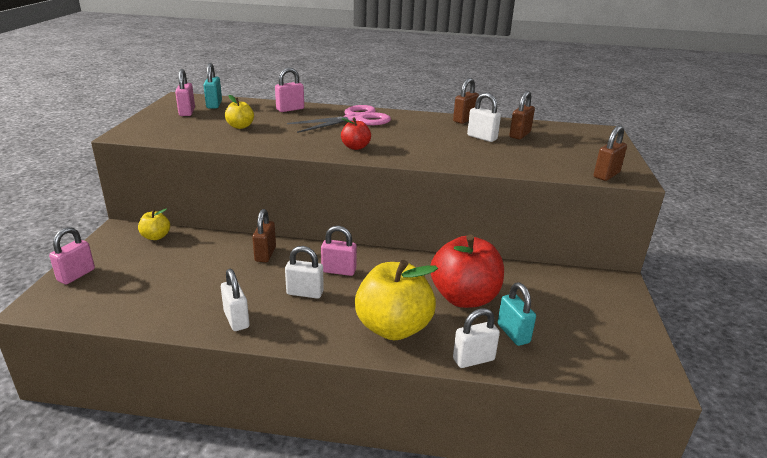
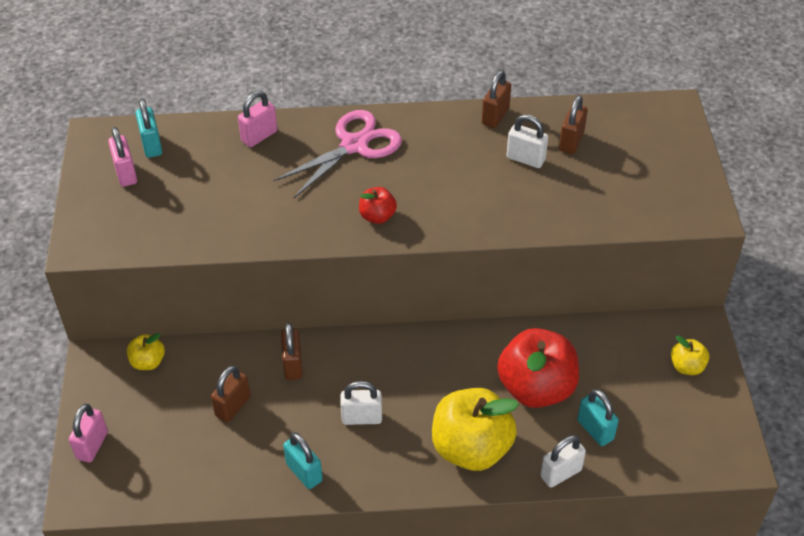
camera: 10 degrees left, 20 degrees up
white padlock [221,269,250,331] -> turquoise padlock [283,432,323,489]
yellow apple [225,95,254,129] -> yellow apple moved to [671,336,709,375]
pink padlock [321,226,357,276] -> none
brown padlock [594,125,627,181] -> brown padlock moved to [211,365,251,422]

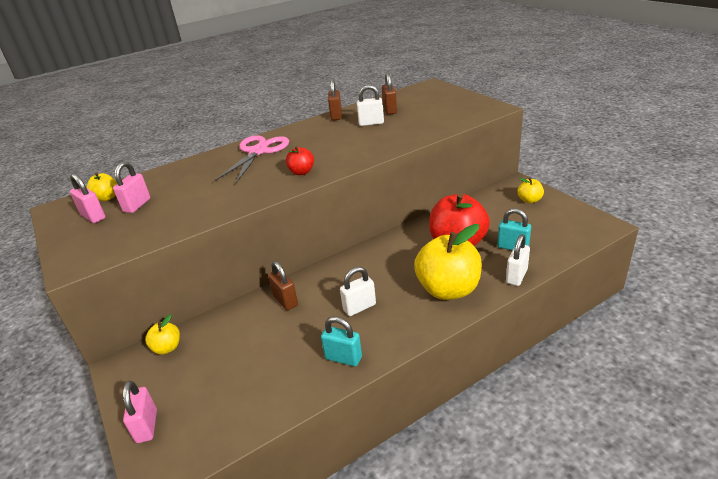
camera: 25 degrees left, 15 degrees down
turquoise padlock [136,99,162,158] -> yellow apple [87,172,117,201]
brown padlock [211,365,251,422] -> none
pink padlock [238,91,277,147] -> pink padlock moved to [113,162,150,213]

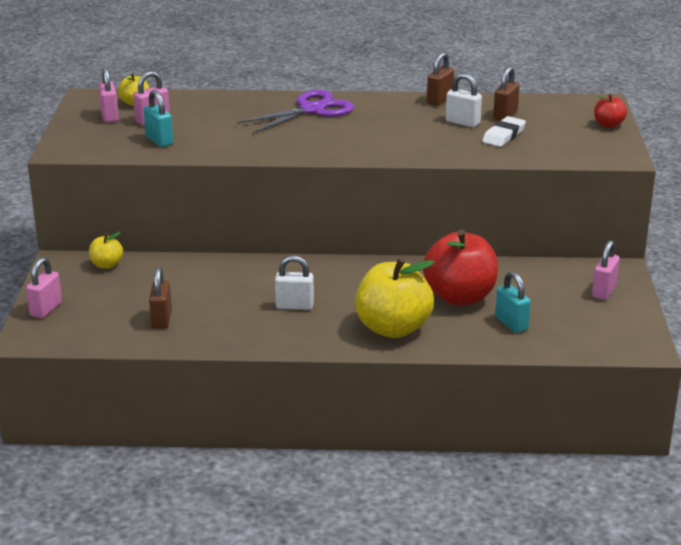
camera: 30 degrees right, 5 degrees down
pink scissors [214,135,289,183] -> purple scissors [237,90,354,133]
brown padlock [268,261,298,310] -> brown padlock moved to [149,267,172,329]
red apple [286,146,314,175] -> red apple moved to [594,94,627,128]
turquoise padlock [321,316,362,366] -> turquoise padlock moved to [143,90,173,147]
white padlock [506,234,530,286] -> none
yellow apple [517,177,544,203] -> pink padlock [592,240,620,300]
none -> white eraser [482,116,526,147]

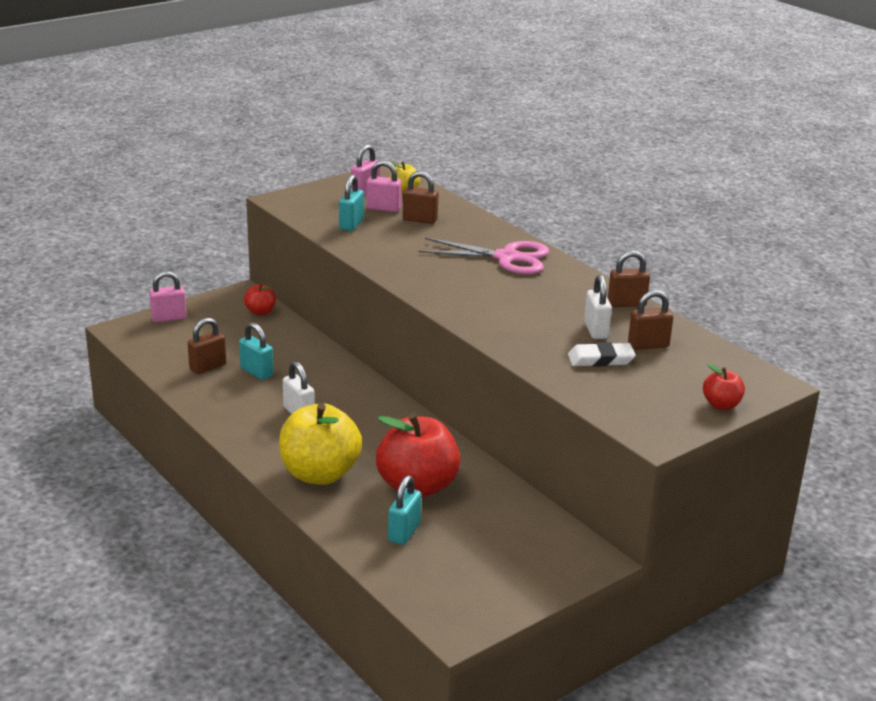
camera: 50 degrees right, 0 degrees up
yellow apple [89,232,123,269] -> red apple [244,283,276,315]
purple scissors [237,90,354,133] -> pink scissors [419,238,549,275]
pink padlock [592,240,620,300] -> none
none -> turquoise padlock [239,323,274,380]
none -> brown padlock [403,171,438,224]

